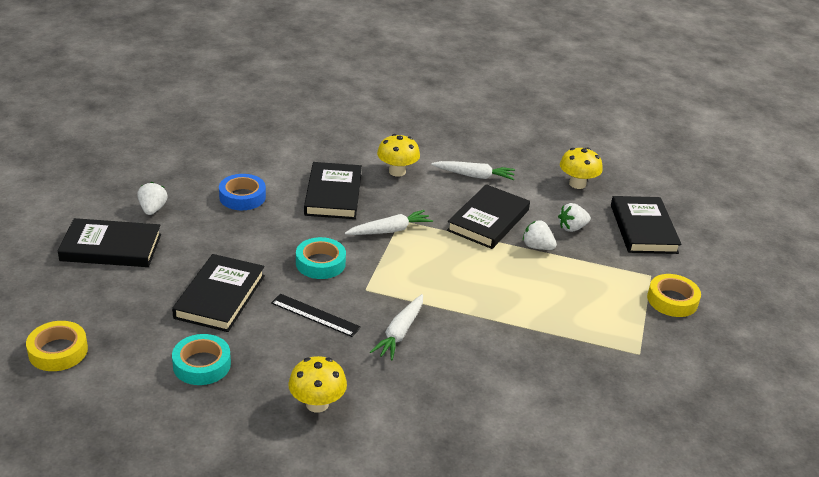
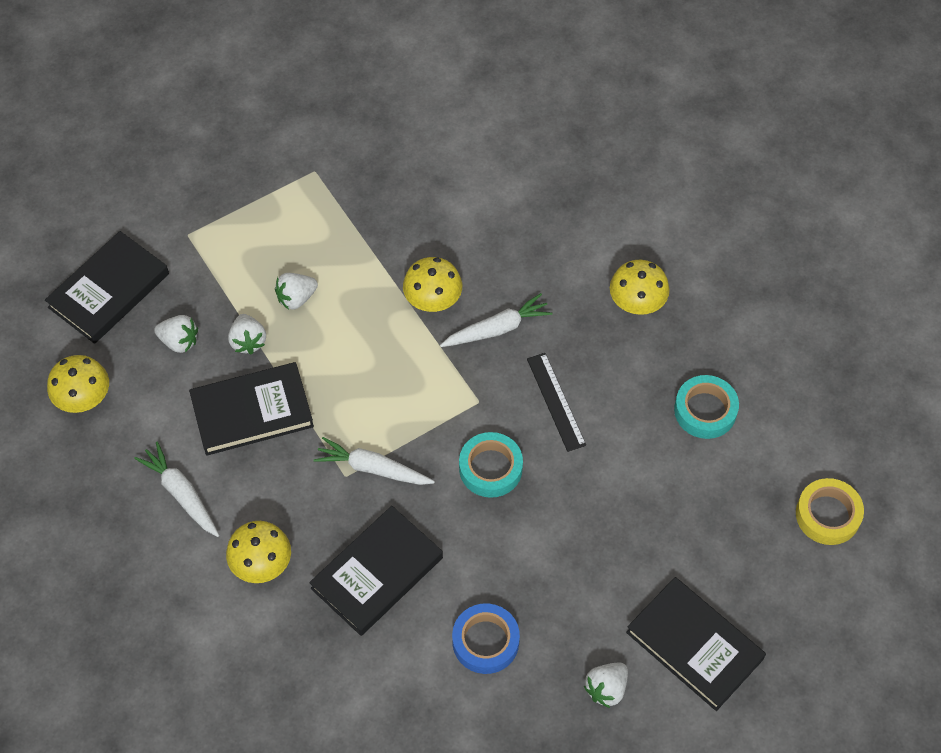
camera: 135 degrees left, 25 degrees up
black book [172,254,265,332] -> none
yellow tape [647,274,701,317] -> none
none -> white strawberry [275,273,318,310]
none -> yellow mushroom [403,257,462,312]

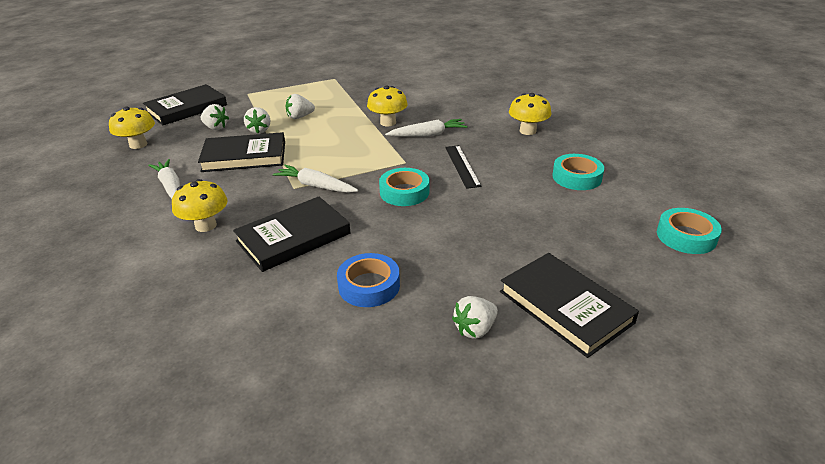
camera: 10 degrees right, 25 degrees down
yellow tape [796,478,864,545] -> turquoise tape [657,208,722,254]

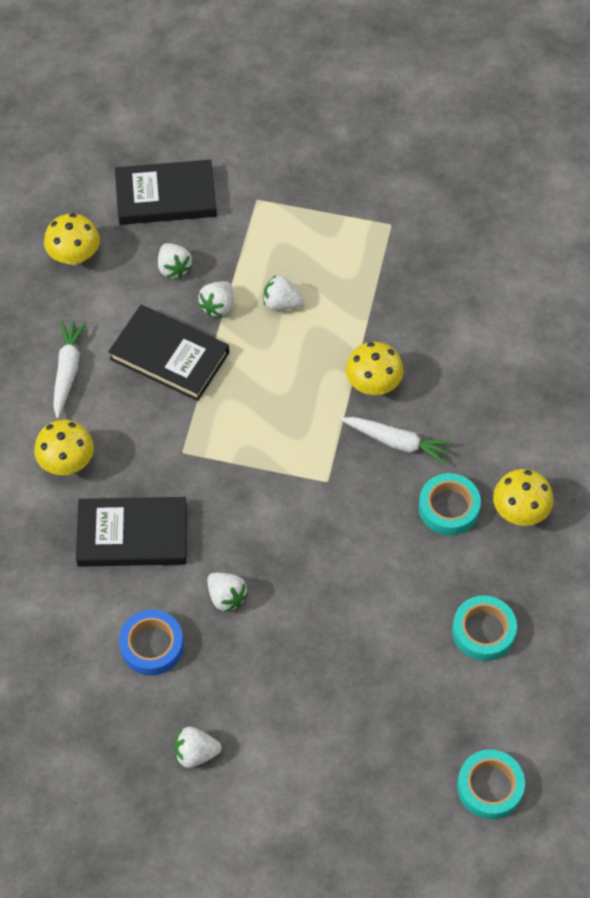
camera: 35 degrees right, 25 degrees up
white carrot [273,165,358,193] -> none
turquoise tape [379,168,429,206] -> turquoise tape moved to [419,473,481,535]
black ruler [445,145,482,189] -> none
black book [500,253,639,358] -> none
none -> white strawberry [207,573,248,613]

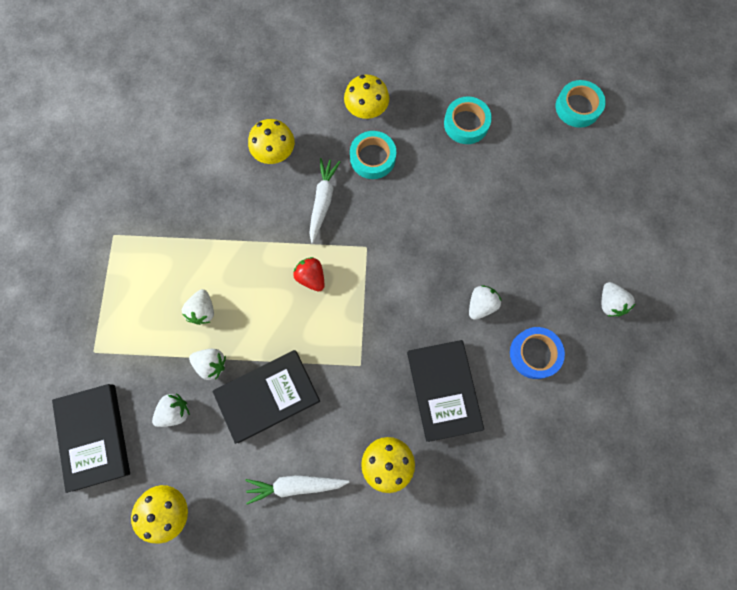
camera: 100 degrees left, 15 degrees up
black book [108,305,229,401] -> black book turned 45 degrees clockwise [212,350,320,444]
yellow mushroom [346,342,404,395] -> yellow mushroom moved to [248,119,295,164]
none -> red strawberry [293,257,324,292]

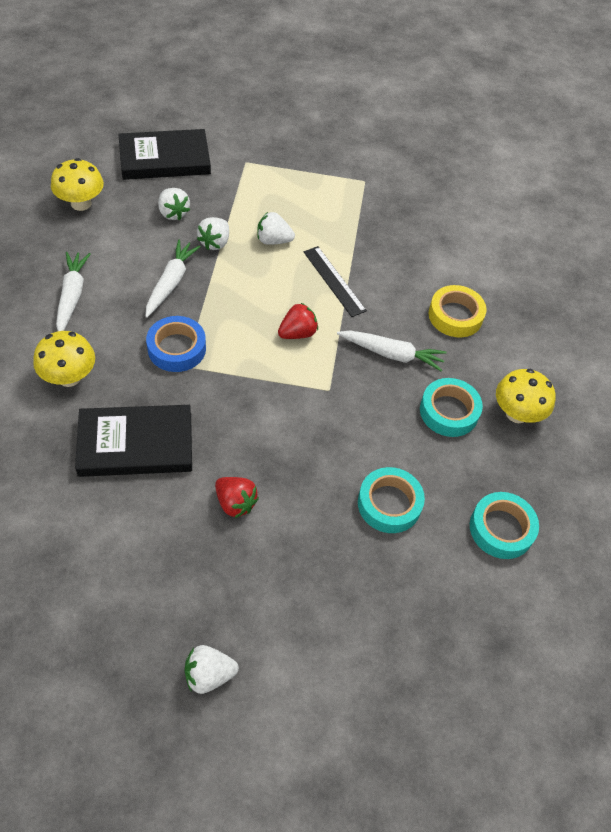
camera: 90 degrees right, 20 degrees down
black book [212,350,320,444] -> white carrot [145,240,201,318]
yellow mushroom [248,119,295,164] -> yellow tape [428,285,487,337]
white strawberry [469,285,502,320] -> red strawberry [215,477,259,518]
blue tape [510,327,565,379] -> blue tape moved to [146,316,206,372]
turquoise tape [556,80,606,128] -> turquoise tape moved to [358,467,425,533]
none -> black ruler [304,246,367,317]

